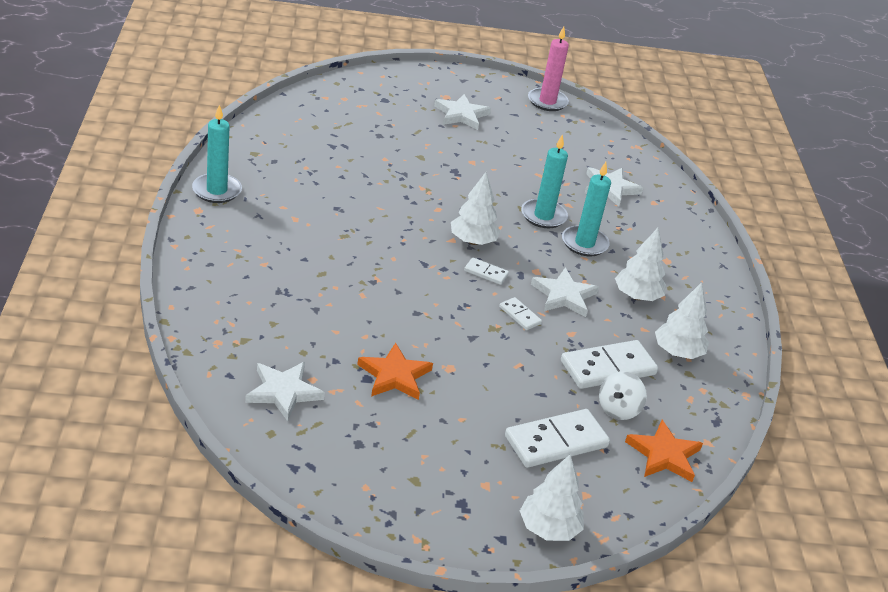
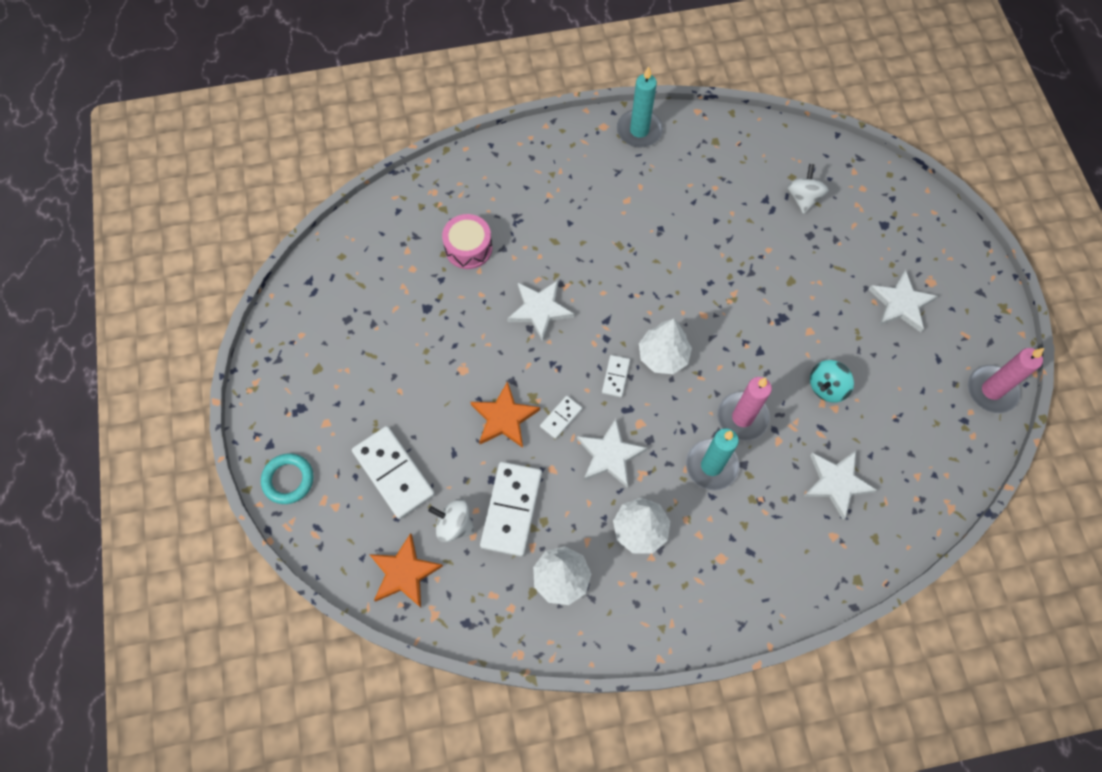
camera: 85 degrees right, 30 degrees up
white star [245,362,325,421] -> white star moved to [507,280,574,342]
orange star [357,343,433,400] -> orange star moved to [470,381,540,448]
white tree [520,454,584,541] -> turquoise ring [261,453,313,504]
turquoise candle [521,134,568,228] -> pink candle [717,377,772,441]
white domino [561,340,658,389] -> white domino turned 45 degrees clockwise [480,462,542,557]
none -> pink drum [442,214,492,269]
none -> white spinning top [787,164,829,214]
none -> turquoise spinning top [810,360,854,402]

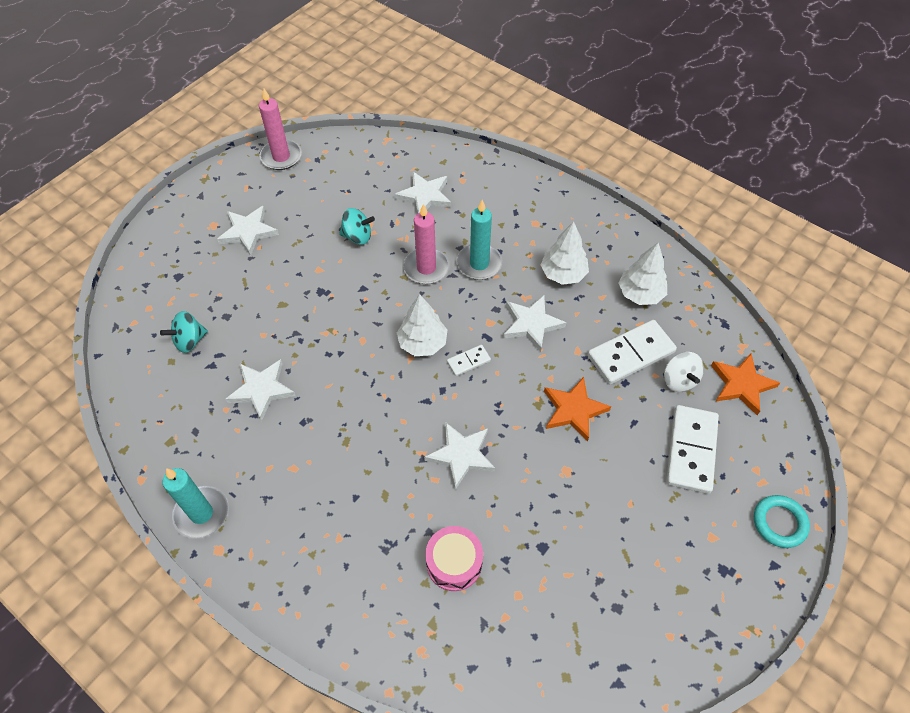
camera: 130 degrees left, 10 degrees down
white domino [540,396,582,439] -> none
white spinning top [787,164,829,214] -> turquoise spinning top [160,311,208,353]
none -> white star [226,359,296,421]

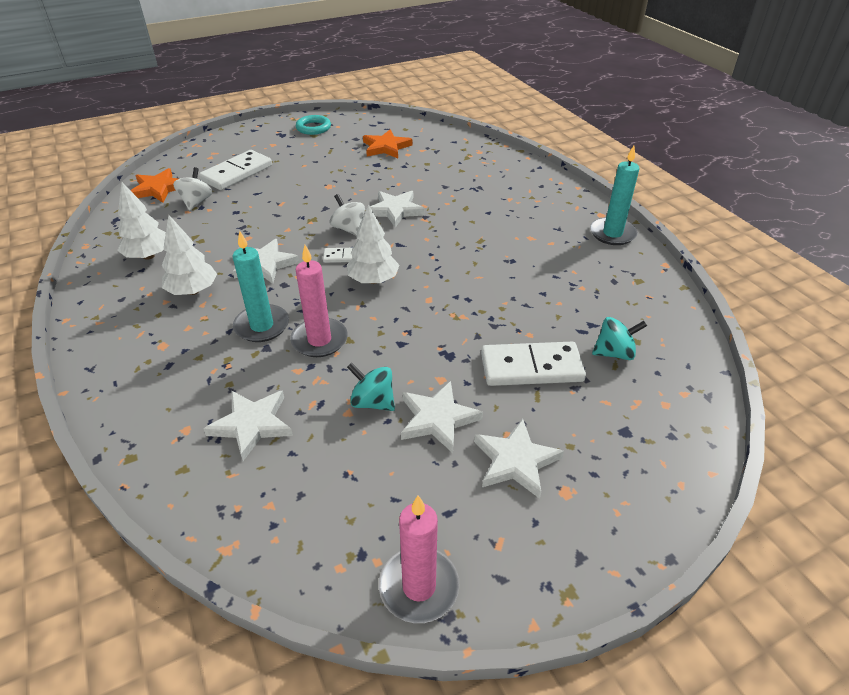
camera: 155 degrees left, 15 degrees down
white star [226,359,296,421] -> white star moved to [401,381,483,453]
pink drum [425,526,483,591] -> none
orange star [544,377,611,441] -> orange star moved to [363,130,413,158]
white domino [588,320,677,384] -> white domino moved to [481,342,586,386]
turquoise ring [754,495,810,548] -> turquoise ring moved to [296,115,331,135]
none -> white spinning top [330,194,365,236]

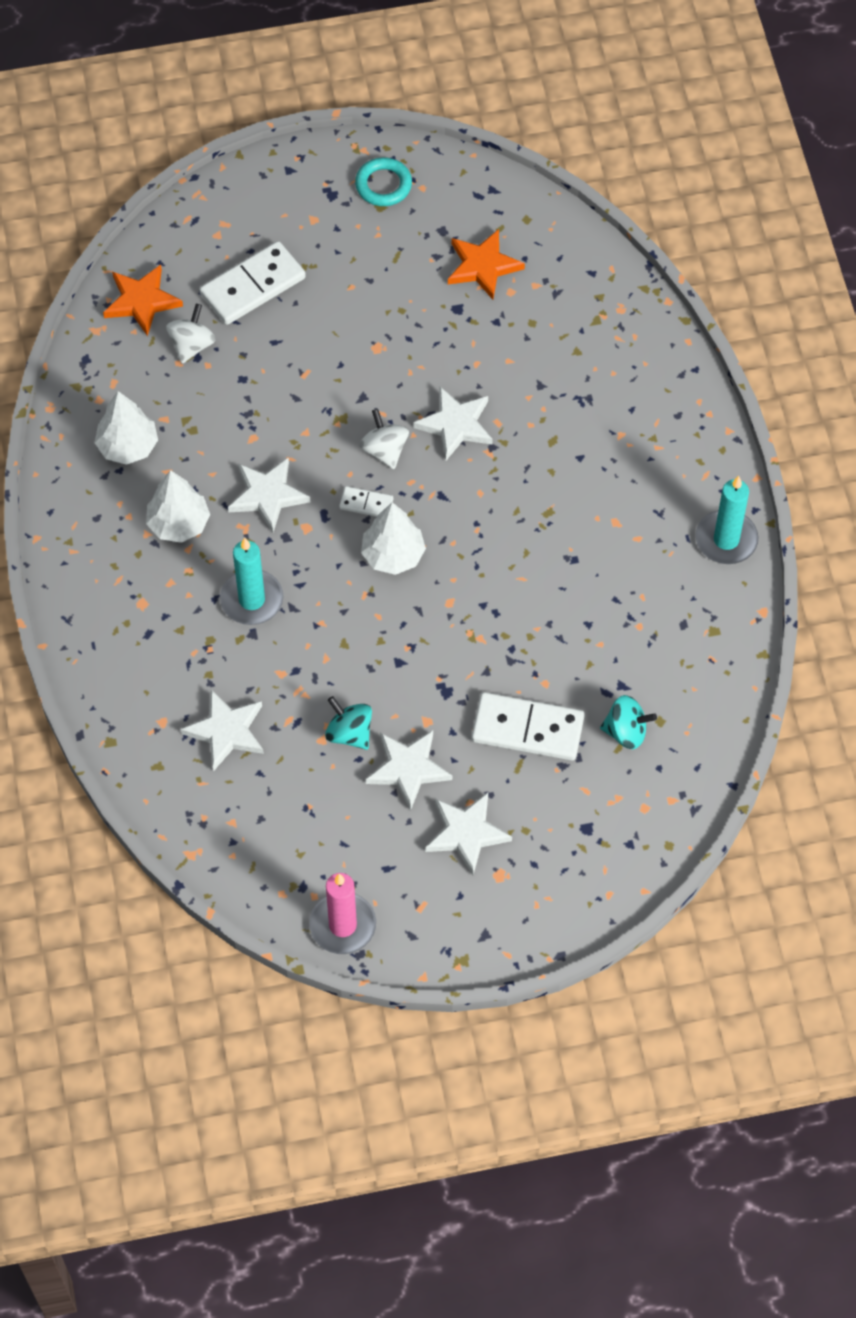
camera: 15 degrees right, 20 degrees up
pink candle [290,245,348,357] -> none

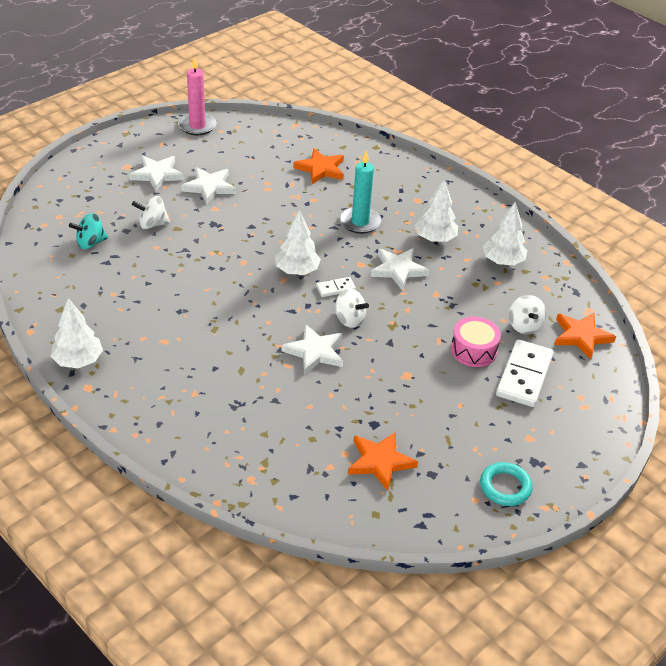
camera: 145 degrees right, 20 degrees down
white star [181,690,264,772] -> orange star [293,148,344,184]
turquoise spinning top [325,696,372,750] -> none
white domino [471,692,585,761] -> white spinning top [132,196,170,229]
turquoise candle [696,476,758,564] -> white tree [51,298,103,368]
none -> pink drum [451,317,501,367]

